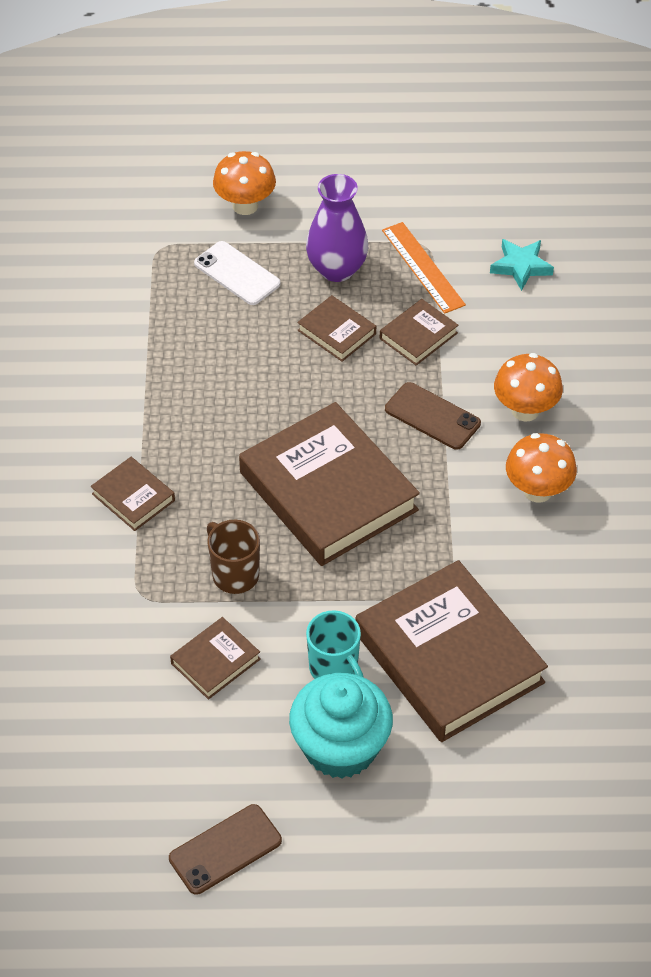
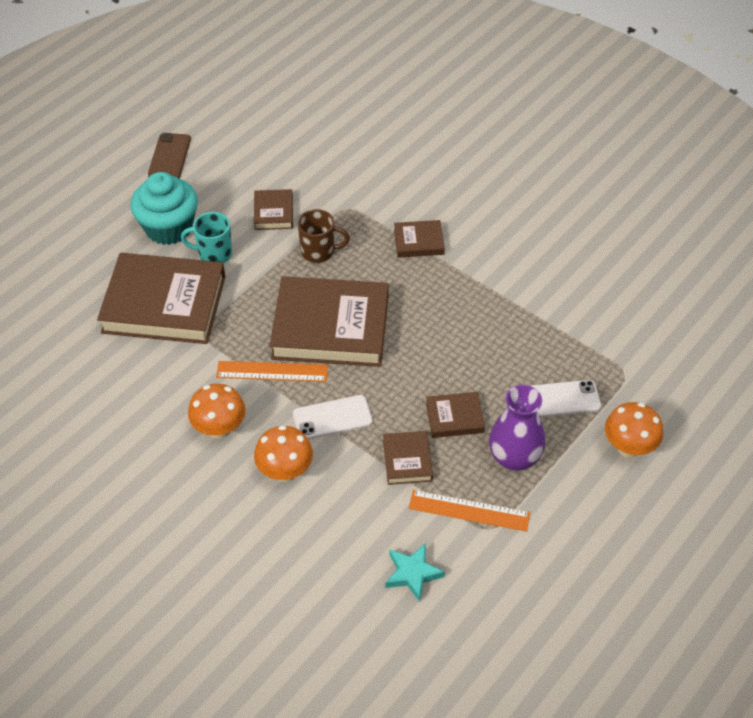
camera: 130 degrees right, 0 degrees up
brown phone [385,382,481,450] -> white phone [293,395,373,439]
none -> orange ruler [216,361,328,382]

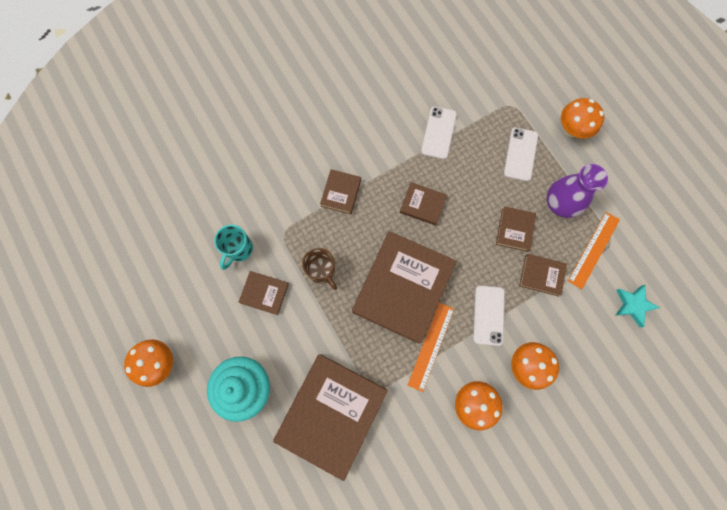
camera: 70 degrees left, 25 degrees up
brown phone [148,133,191,178] -> orange mushroom [124,339,173,387]
turquoise mug [181,212,232,263] -> turquoise mug moved to [214,225,253,270]
brown mug [297,209,350,263] -> brown mug turned 120 degrees clockwise [302,248,337,290]
none -> brown book [400,182,447,225]
none -> white phone [421,106,457,159]

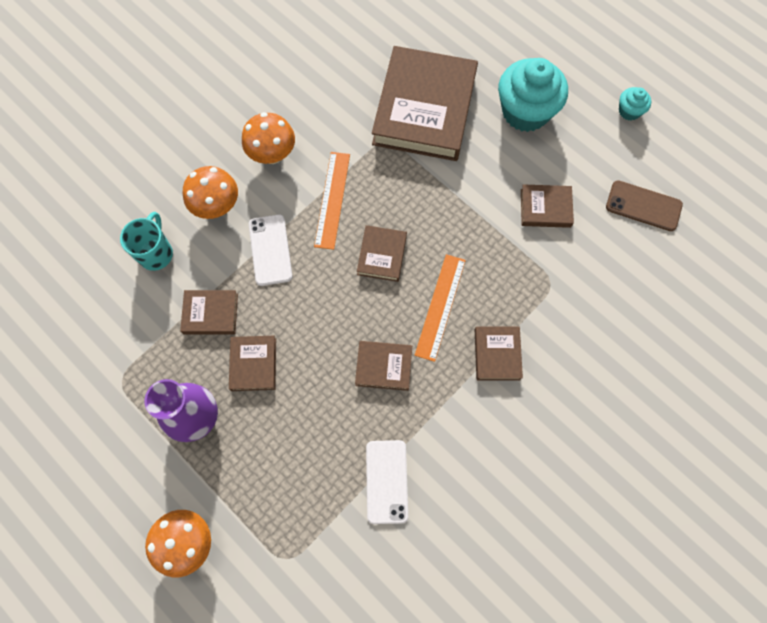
camera: 165 degrees right, 5 degrees down
orange mushroom [124,339,173,387] -> turquoise cupcake [619,87,651,121]
turquoise mug [214,225,253,270] -> turquoise mug moved to [120,212,173,271]
brown mug [302,248,337,290] -> none
brown book [352,231,456,344] -> brown book [357,225,407,282], size x0.45
white phone [504,128,538,181] -> none
orange ruler [568,212,620,289] -> orange ruler moved to [415,254,466,362]
turquoise star [615,285,660,327] -> none
none -> brown phone [606,180,683,231]

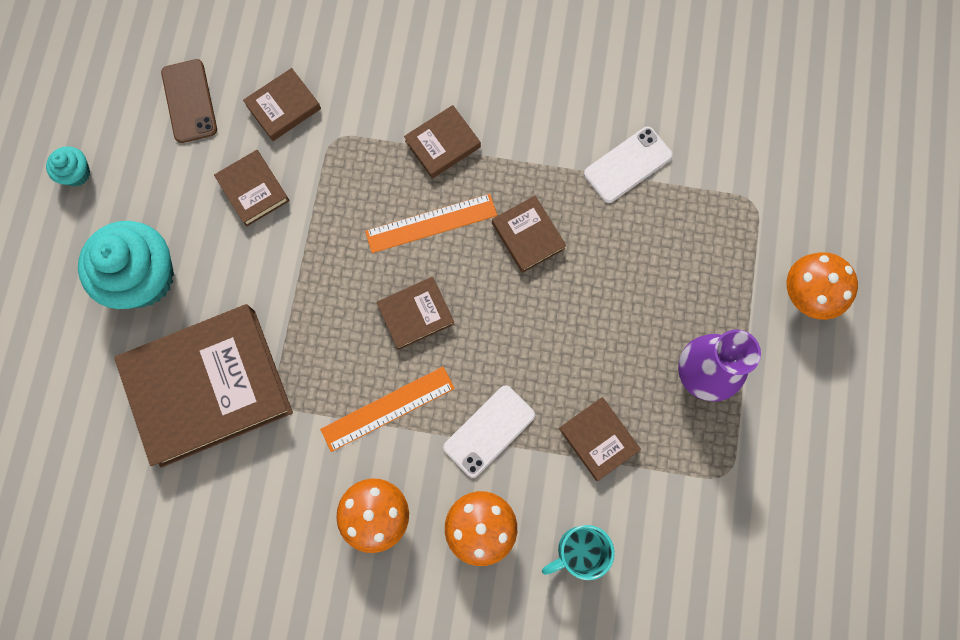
camera: 125 degrees left, 5 degrees up
brown book [229,336,276,391] -> brown book moved to [243,68,321,141]

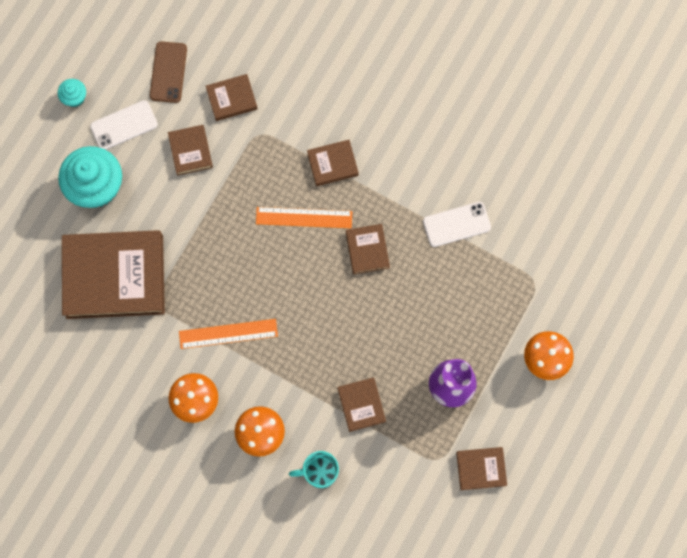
camera: 20 degrees right, 0 degrees up
brown book [376,277,454,350] -> brown book moved to [456,447,507,490]
white phone [443,386,535,478] -> white phone moved to [90,100,158,150]

